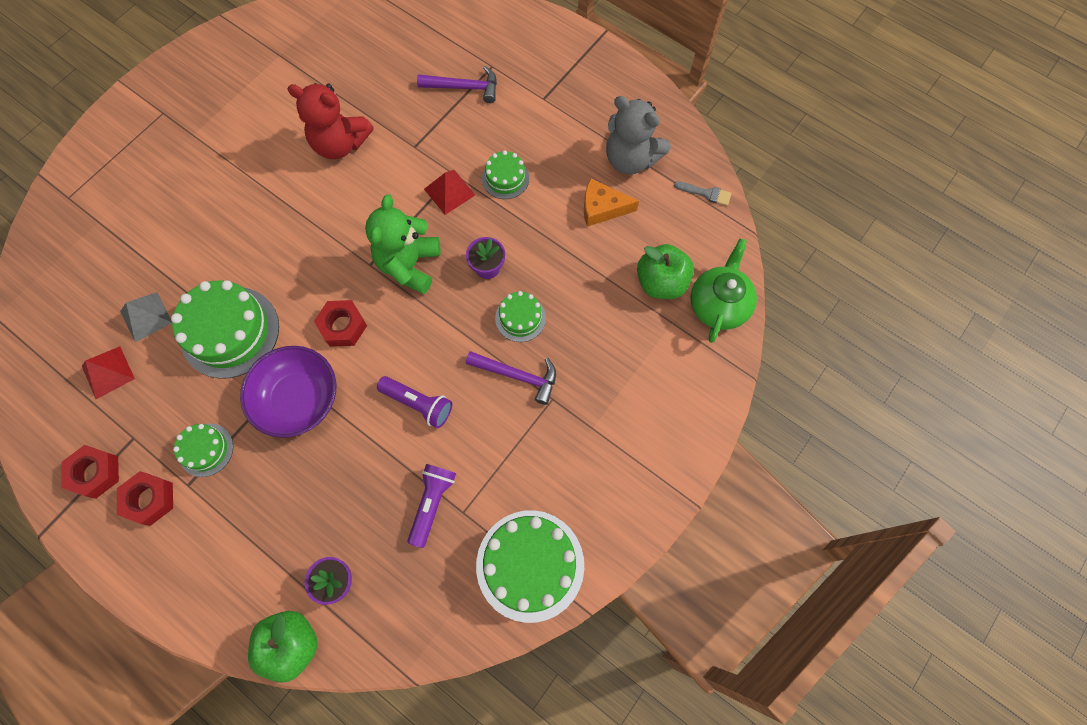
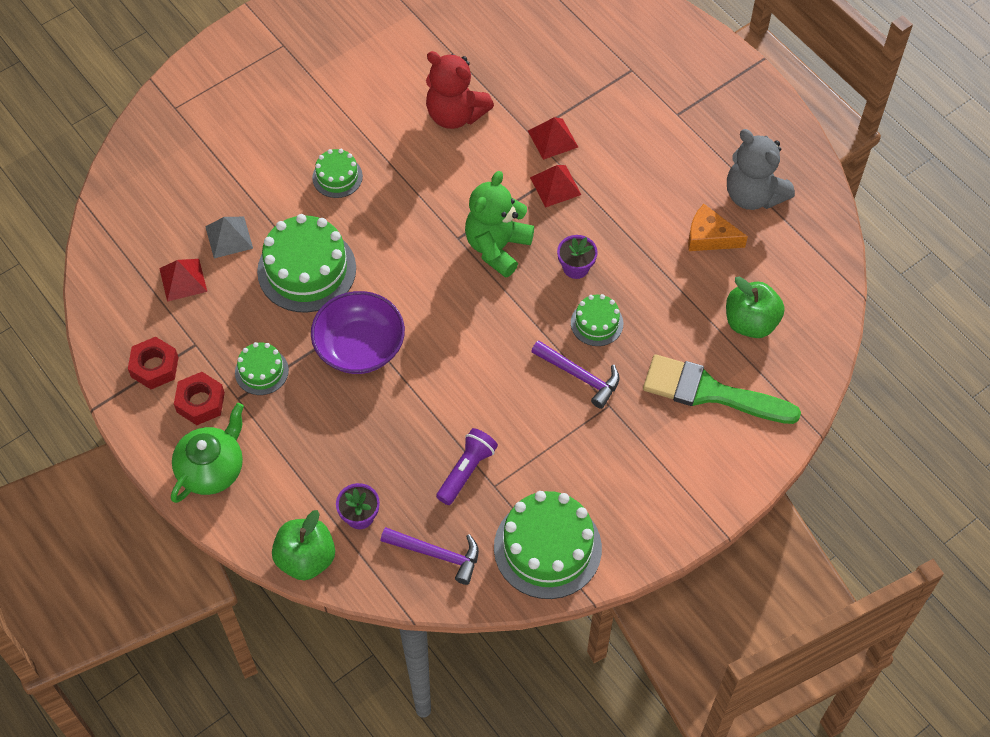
camera: 15 degrees right, 10 degrees down
red nut [314,300,367,347] -> none
purple flashlight [377,376,452,428] -> none
purple hammer [417,66,497,103] -> purple hammer moved to [381,527,479,585]
green cake [482,150,529,199] -> green cake moved to [312,149,363,198]
grey brush [674,181,731,206] -> none
green teapot [691,238,757,343] -> green teapot moved to [171,403,244,503]
none -> red pyramid [528,117,578,160]
none -> green brush [643,354,801,424]

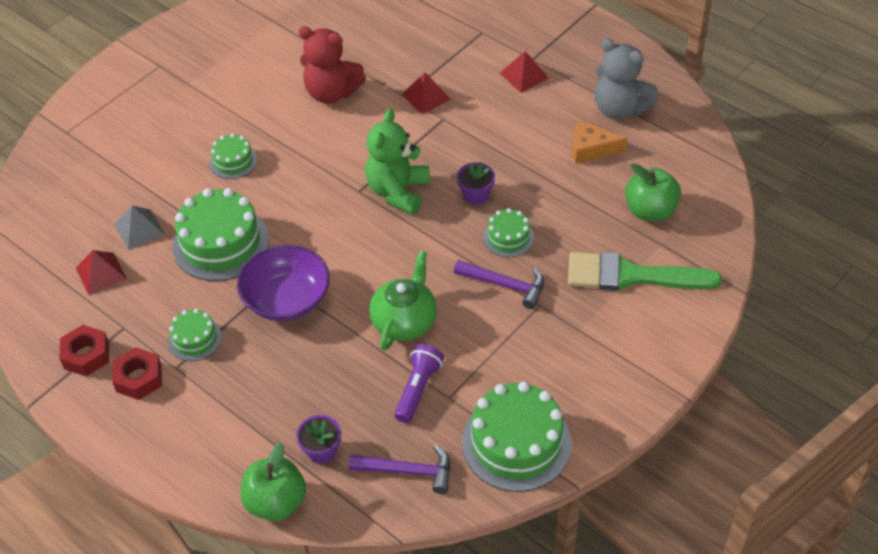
camera: 10 degrees left, 10 degrees down
green teapot [171,403,244,503] -> green teapot moved to [369,251,437,351]
red pyramid [530,165,581,208] -> red pyramid moved to [500,51,549,93]

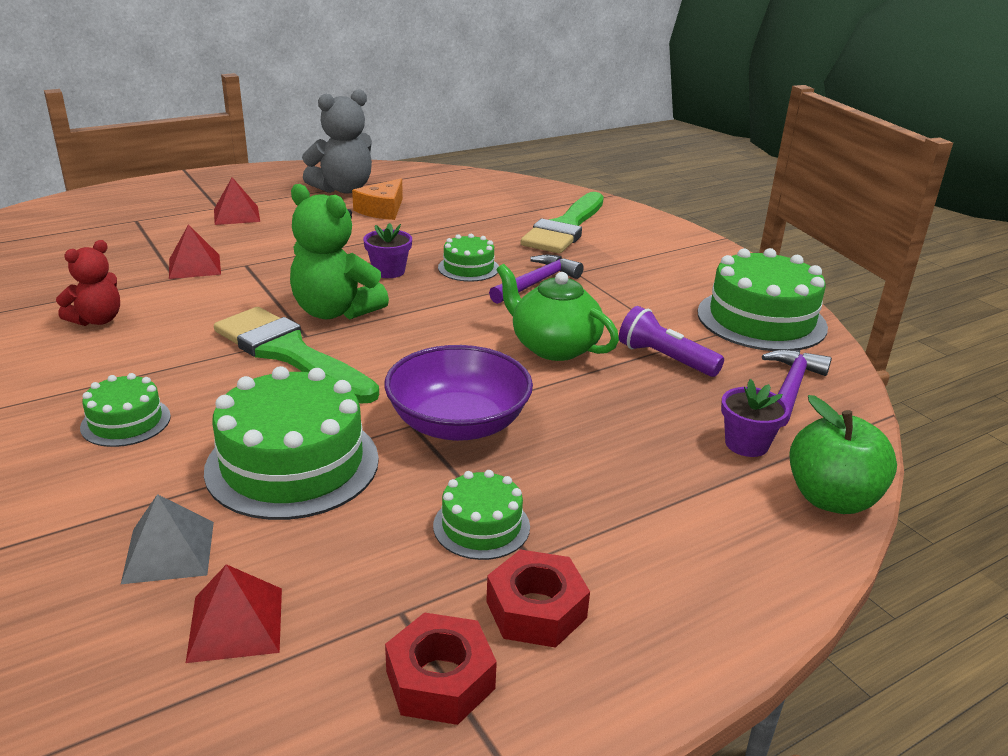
camera: 75 degrees left, 20 degrees down
red teddy bear [299,26,366,104] -> red teddy bear [56,240,120,326], size x0.62
green apple [625,164,681,221] -> none
none -> green brush [214,307,379,404]

